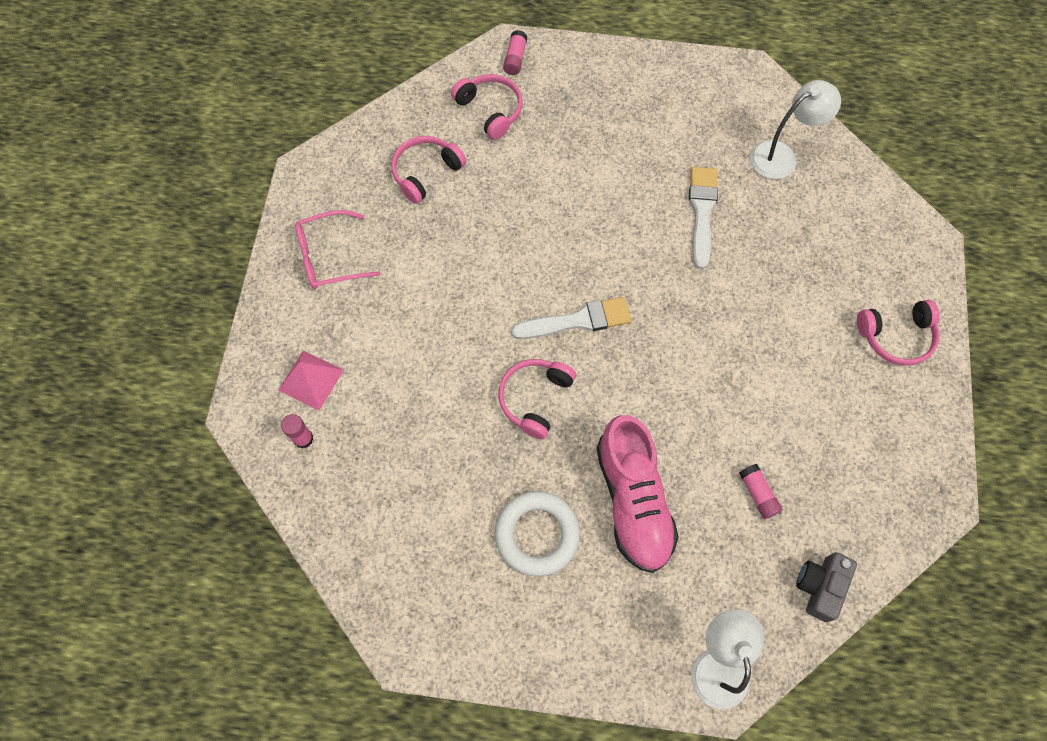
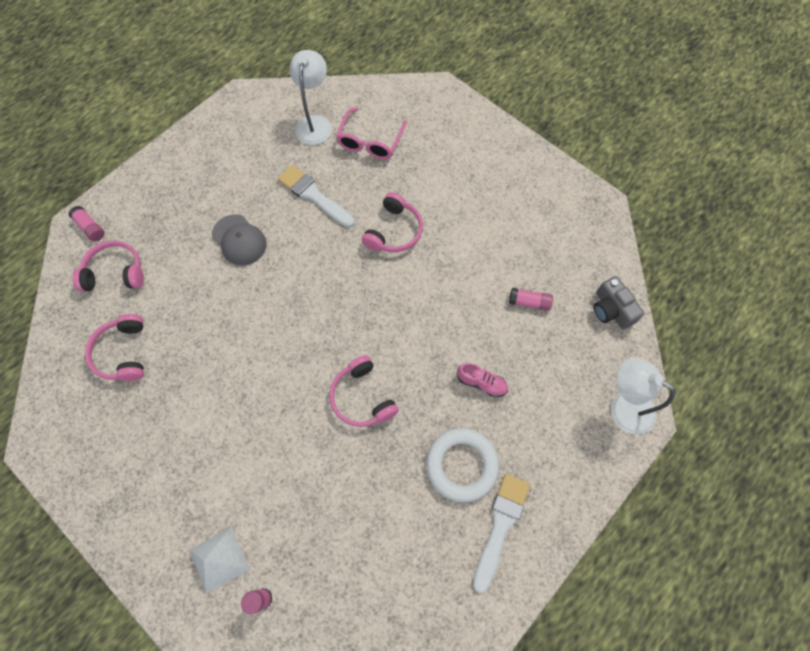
camera: 55 degrees left, 0 degrees up
pink pyramid [278,351,344,411] -> white pyramid [189,527,250,594]
pink glasses [295,210,381,289] -> pink glasses moved to [336,107,407,160]
white brush [511,297,631,339] -> white brush moved to [473,474,530,593]
pink shoe [596,415,679,573] -> pink shoe [457,363,508,397], size x0.44
pink headphones [857,300,940,366] -> pink headphones moved to [362,192,423,252]
none -> grey cap [212,214,266,266]

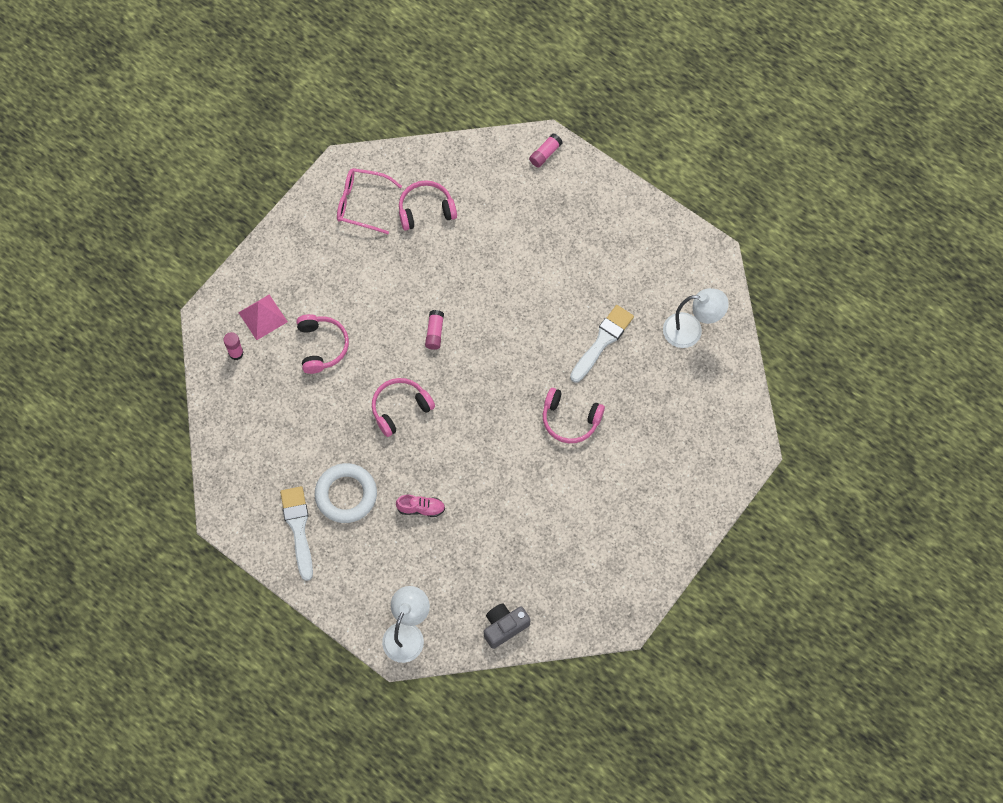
camera: 85 degrees right, 0 degrees up
pink headphones [72,241,144,292] -> pink headphones moved to [296,314,349,374]
white pyramid [189,527,250,594] -> pink pyramid [238,295,288,340]
grey cap [212,214,266,266] -> none
pink glasses [336,107,407,160] -> pink glasses moved to [337,168,402,234]
pink shoe [457,363,508,397] -> pink shoe turned 105 degrees counterclockwise [396,495,445,517]
white brush [473,474,530,593] -> white brush turned 120 degrees counterclockwise [280,486,313,581]
pink glue stick [509,288,553,311] -> pink glue stick moved to [425,310,444,350]

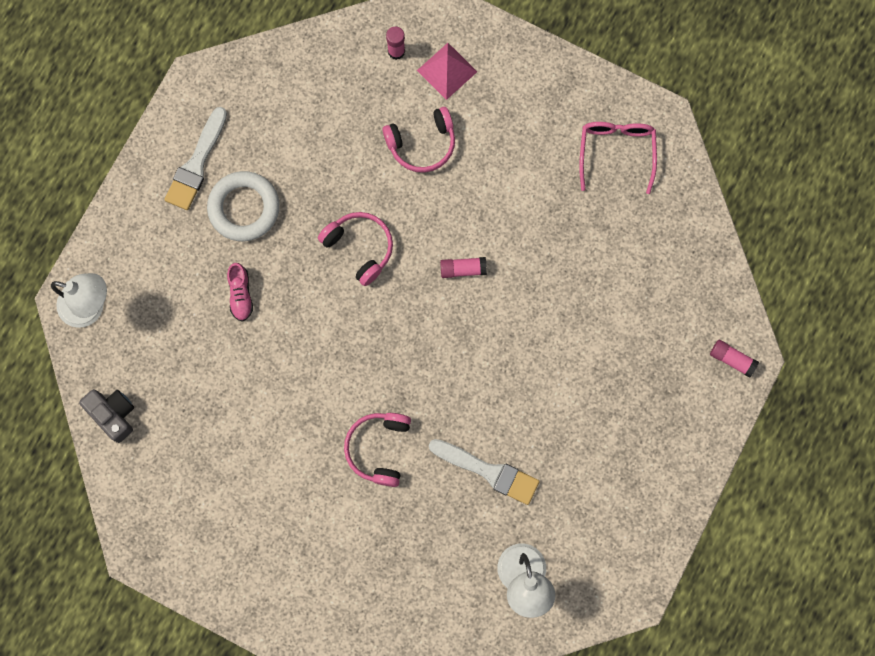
camera: 80 degrees right, 10 degrees up
white brush [280,486,313,581] -> white brush turned 135 degrees clockwise [164,107,227,210]
pink headphones [399,180,457,230] -> none

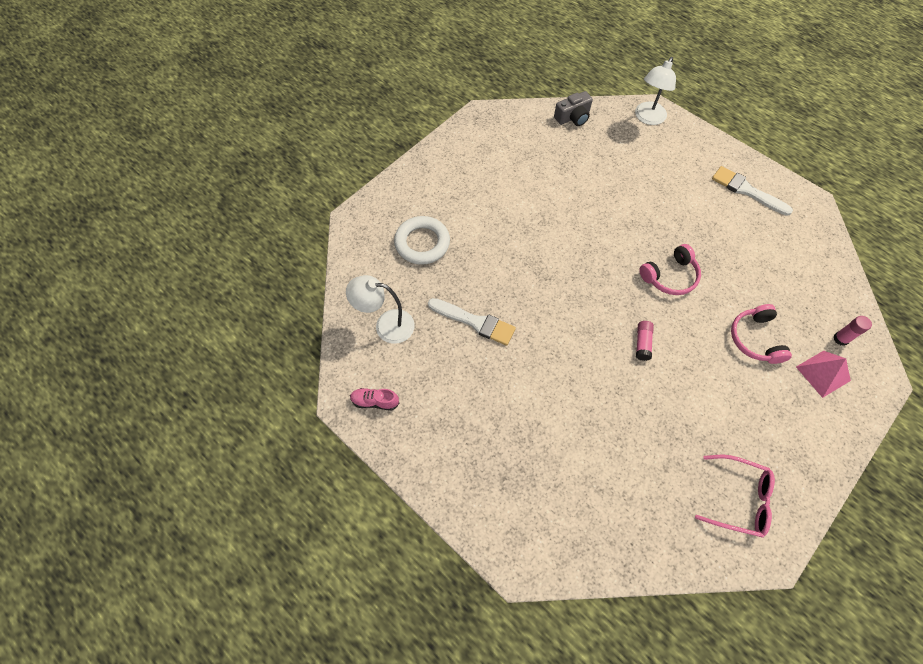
camera: 105 degrees right, 15 degrees down
white ring [207,171,280,241] -> white ring moved to [394,216,450,265]
pink shoe [227,263,253,322] -> pink shoe moved to [350,388,399,411]
pink headphones [344,413,411,487] -> none
white brush [429,439,539,505] -> white brush turned 105 degrees counterclockwise [428,298,516,346]
pink glue stick [710,340,759,378] -> none

